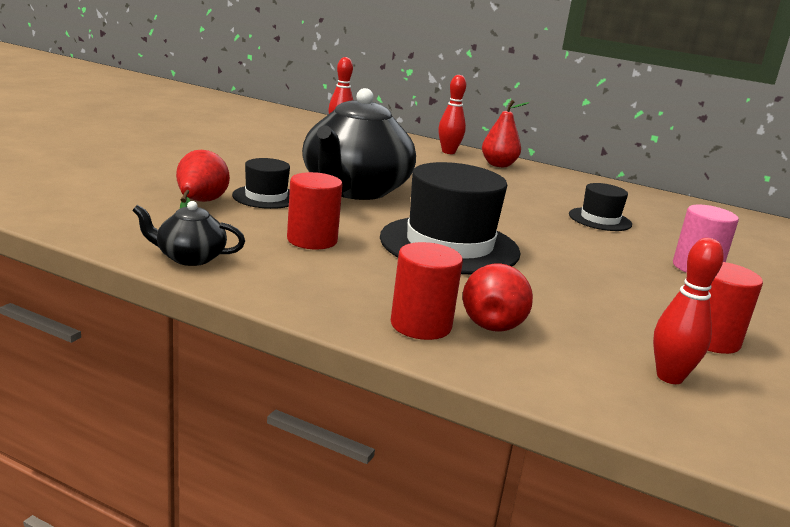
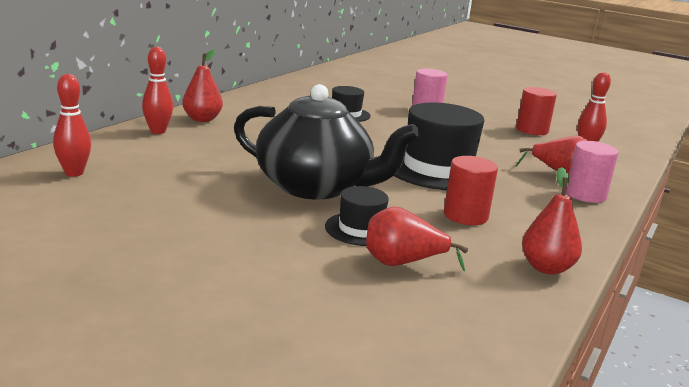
camera: 85 degrees left, 0 degrees up
black teapot [132,201,245,266] -> red pear [522,167,582,275]
red cylinder [391,242,463,340] -> pink cylinder [566,141,619,203]

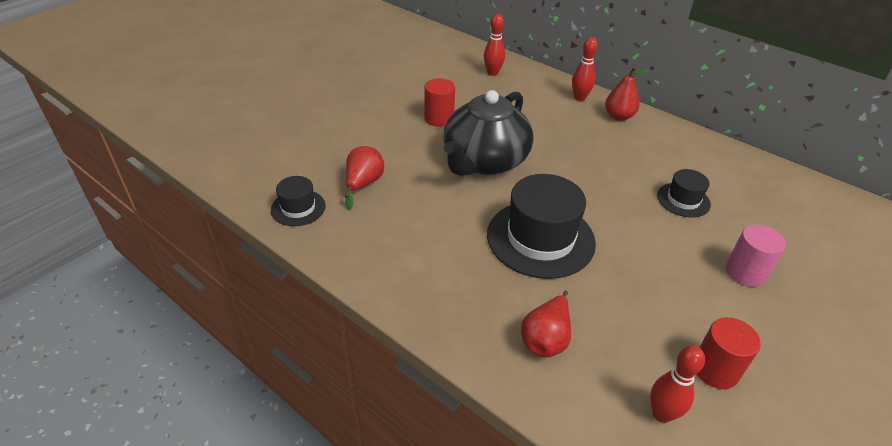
camera: 100 degrees right, 20 degrees up
black hat [325,186,389,246] -> black hat moved to [271,176,326,226]
red cylinder [444,156,498,225] -> red cylinder moved to [424,78,455,127]
red pear [522,167,582,275] -> none
pink cylinder [566,141,619,203] -> none

